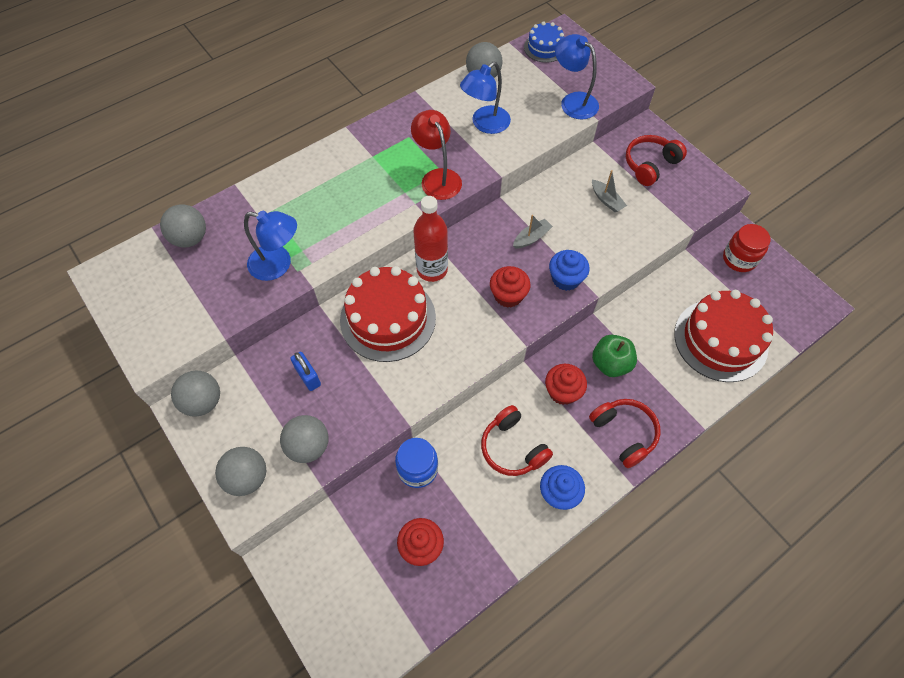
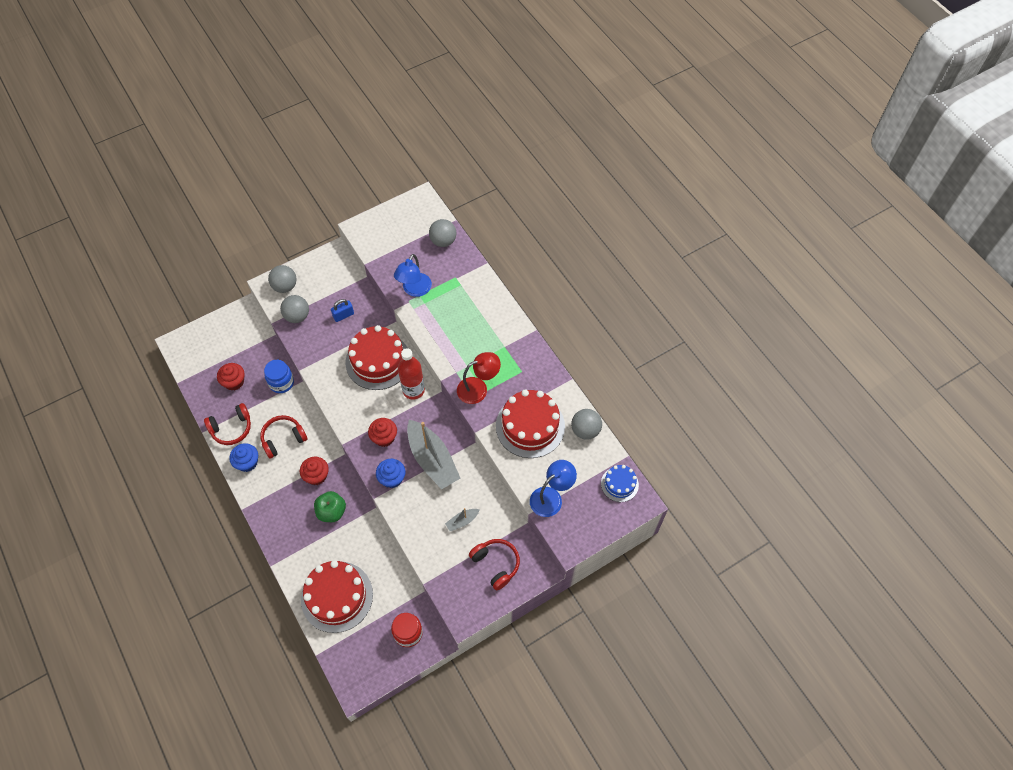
camera: 95 degrees right, 0 degrees up
grey ball [171,371,220,417] -> none
blue lamp [460,62,511,134] -> red cake [496,389,565,458]
grey boat [513,215,553,249] -> grey boat [407,420,460,490], size x2.29
red headphones [589,399,661,468] -> red headphones moved to [204,403,251,445]

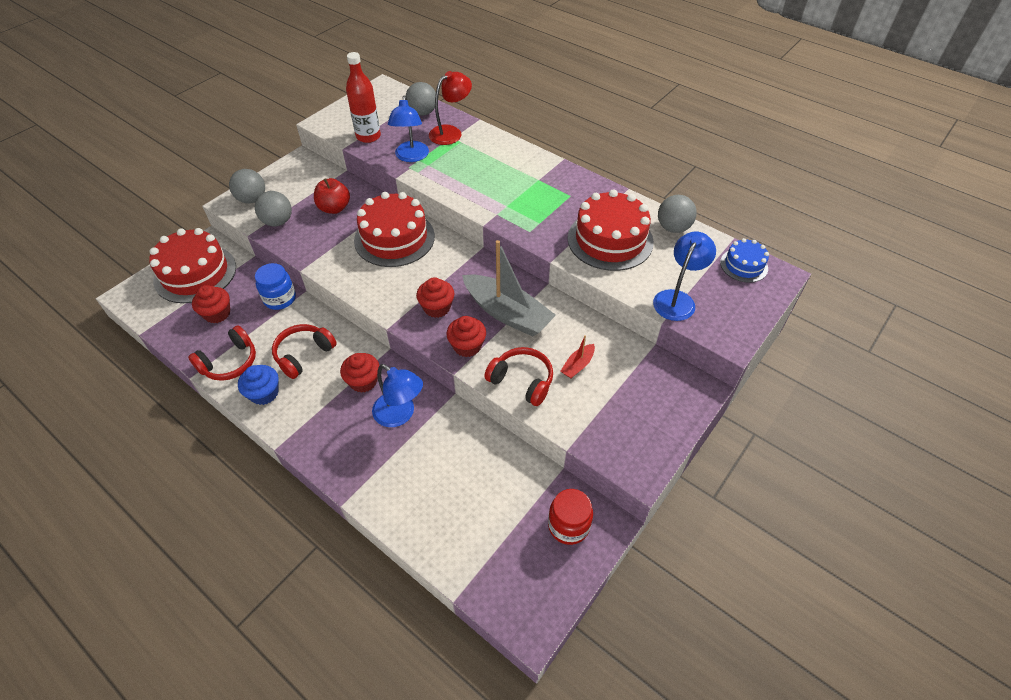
camera: 20 degrees left, 10 degrees down
red cake [301,560,373,633] -> red cake moved to [149,228,236,303]
green apple [314,491,346,522] -> blue lamp [372,364,423,427]
blue padlock [331,299,354,322] -> red apple [314,178,350,214]
blue cupcake [376,459,405,488] -> red cupcake [446,316,486,357]
red bottle [398,348,425,400] -> red bottle moved to [346,52,381,143]
grey boat [445,508,480,531] -> red boat [561,335,595,378]
red lamp [457,352,501,404] -> red lamp moved to [429,71,472,145]
red headphones [469,539,520,590] -> red headphones moved to [484,347,553,406]

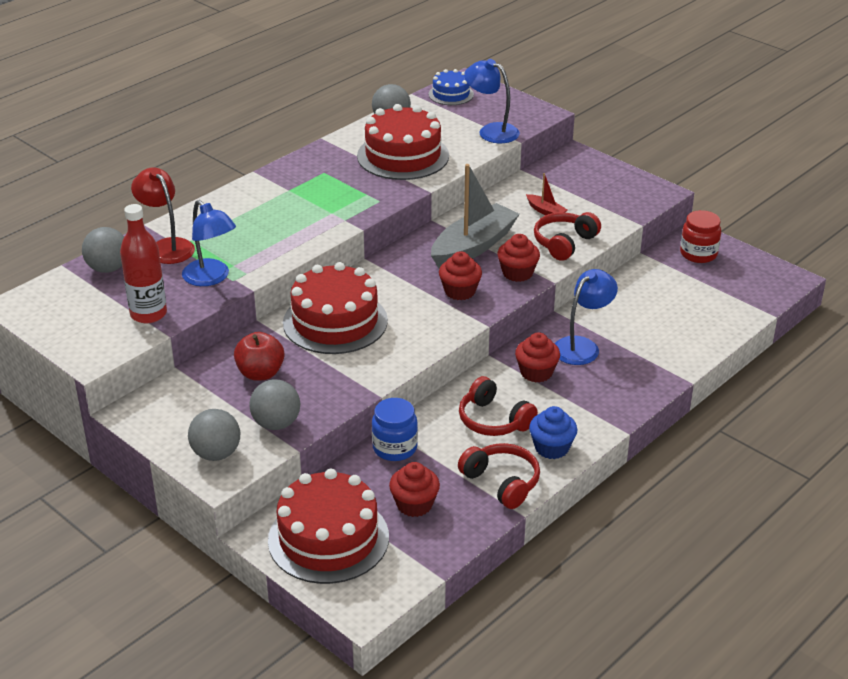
camera: 85 degrees left, 15 degrees down
blue lamp [388,95,429,162] -> blue lamp turned 45 degrees clockwise [182,200,236,286]

